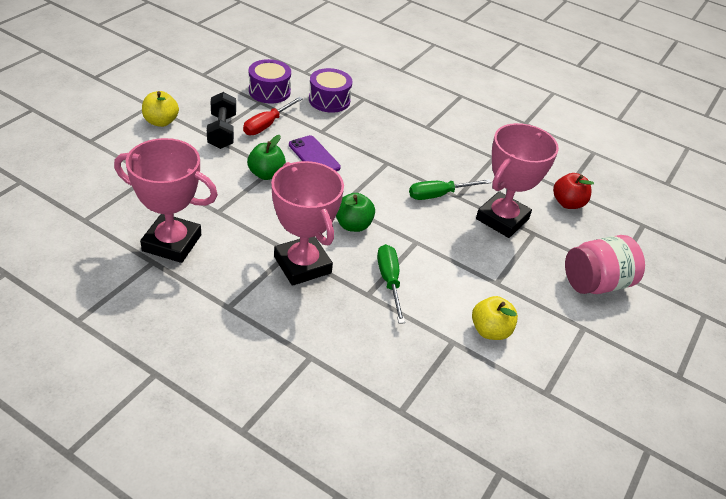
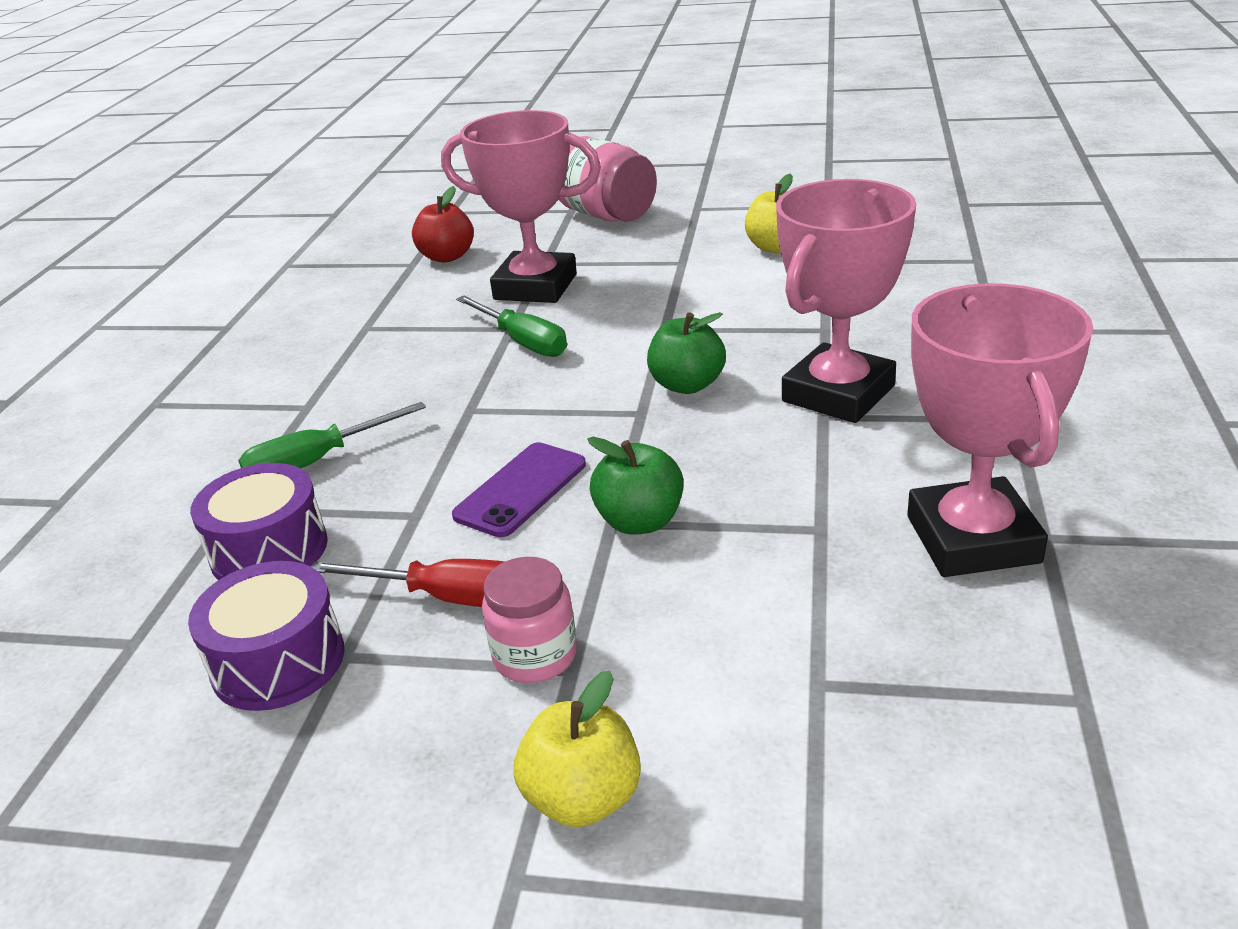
camera: 105 degrees left, 10 degrees down
black dumbbell [207,92,236,149] -> pink jar [482,557,577,683]
green screwdriver [377,244,405,324] -> green screwdriver moved to [238,402,426,469]

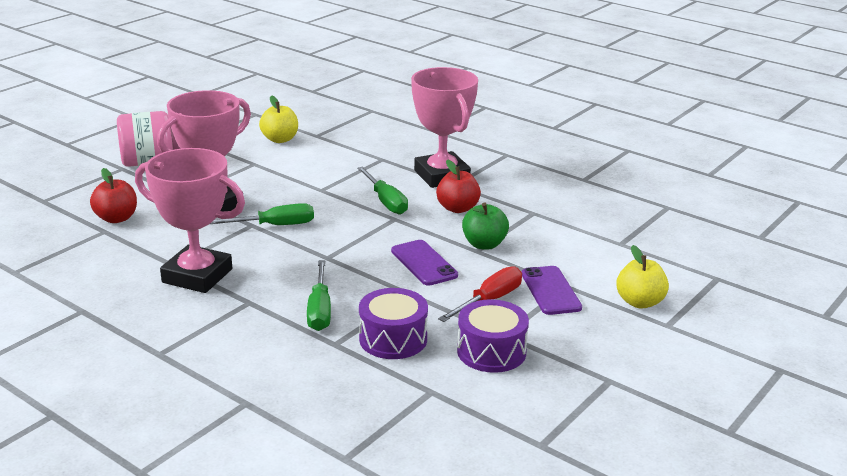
camera: 65 degrees left, 5 degrees down
pink jar [482,557,577,683] -> purple phone [522,266,582,315]
green apple [647,312,726,394] -> green screwdriver [357,167,408,215]
pink trophy [907,283,1093,577] -> pink trophy moved to [135,148,245,293]
none -> red apple [436,159,481,213]

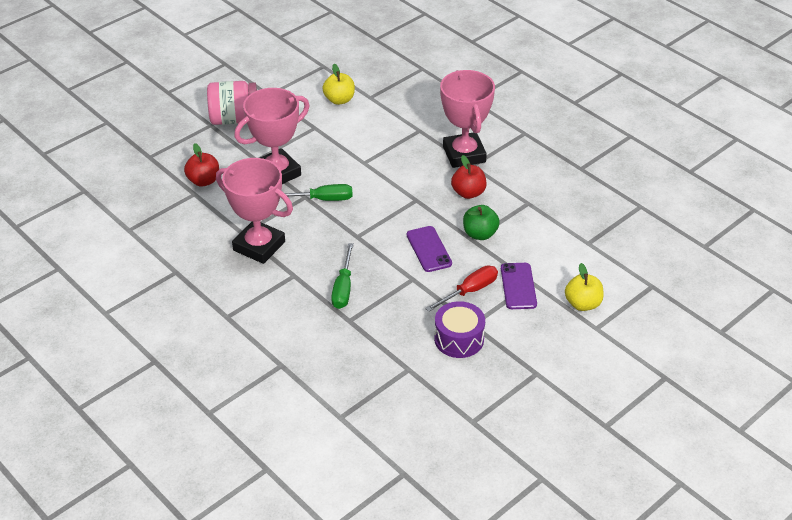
camera: 10 degrees right, 15 degrees up
green screwdriver [357,167,408,215] -> none
purple drum [359,288,428,359] -> none

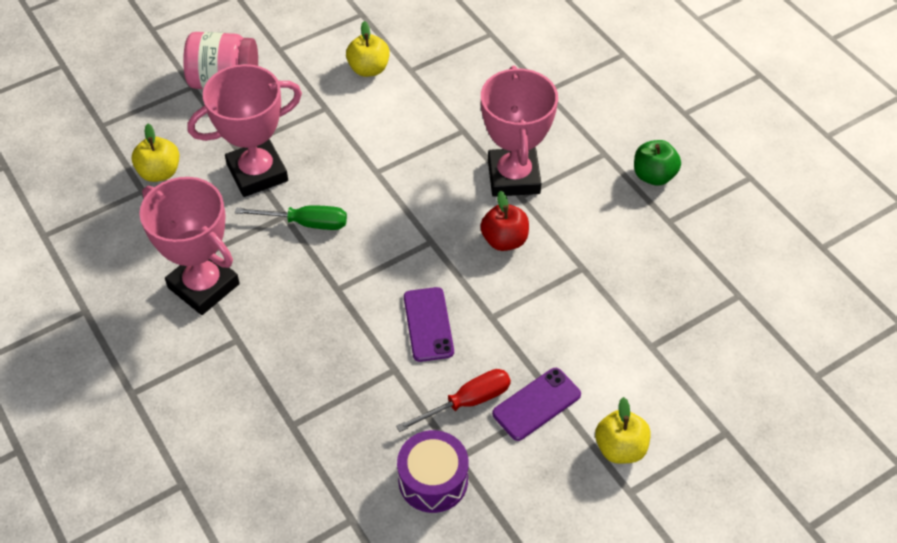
camera: 10 degrees right, 10 degrees up
red apple [184,143,219,187] -> yellow apple [132,124,179,182]
green screwdriver [331,243,354,309] -> none
green apple [463,205,500,240] -> green apple moved to [634,140,681,185]
purple phone [501,263,537,309] -> purple phone turned 45 degrees clockwise [492,368,581,441]

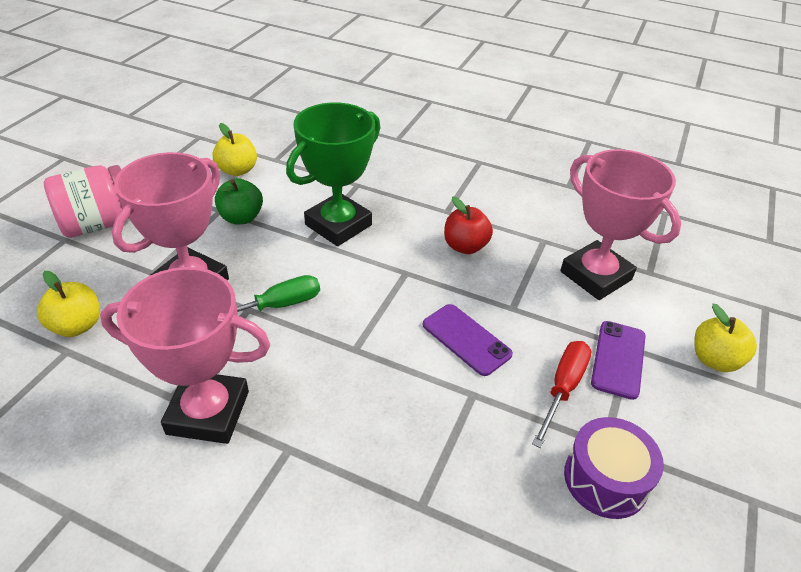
camera: 35 degrees left, 10 degrees down
pink trophy [481,66,558,197] -> pink trophy moved to [560,149,681,300]
green apple [634,140,681,185] -> green apple moved to [215,178,263,224]
none -> green trophy [286,102,380,246]

